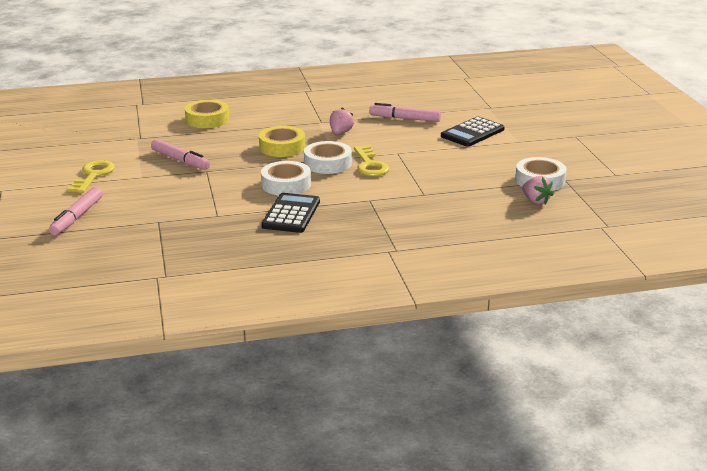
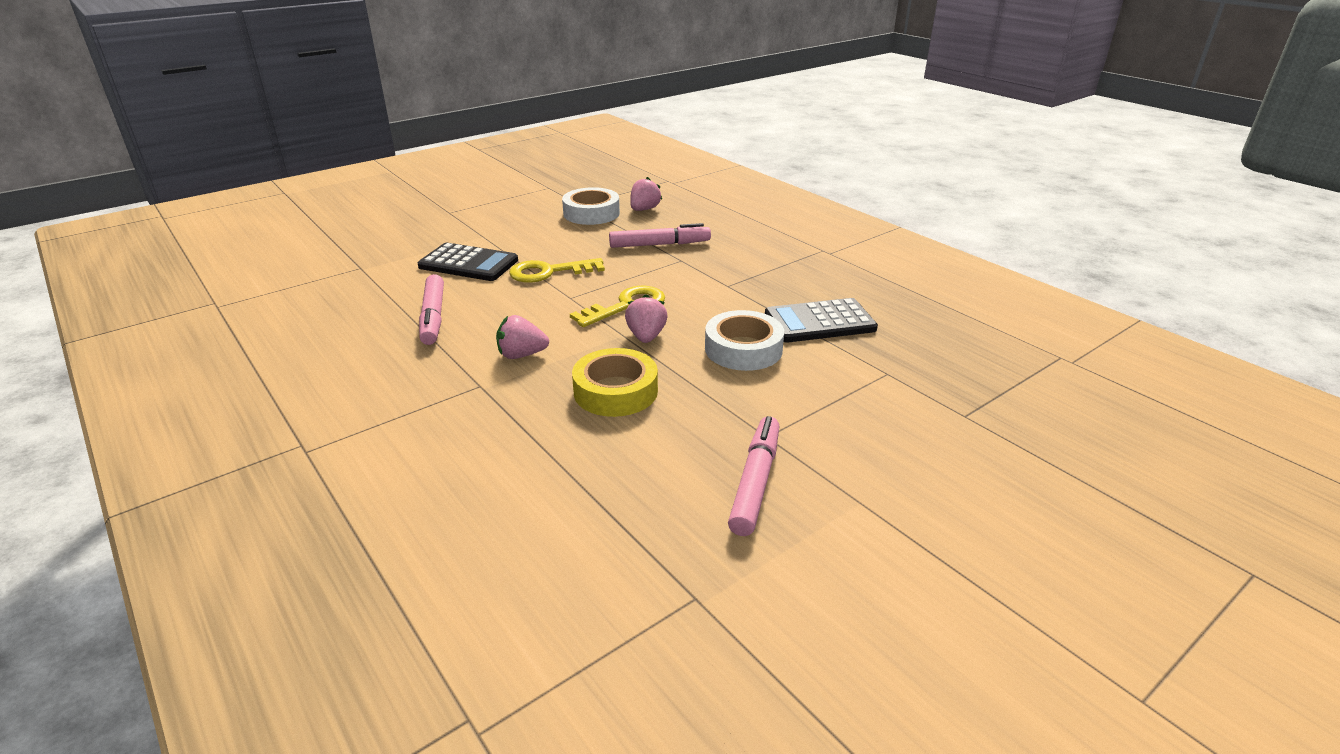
camera: 115 degrees left, 5 degrees up
pink marker [49,187,103,235] -> pink marker moved to [609,223,711,248]
yellow key [67,160,115,193] -> yellow key moved to [509,258,605,283]
yellow tape [185,100,229,128] -> none
white tape [304,141,352,174] -> pink strawberry [625,294,667,343]

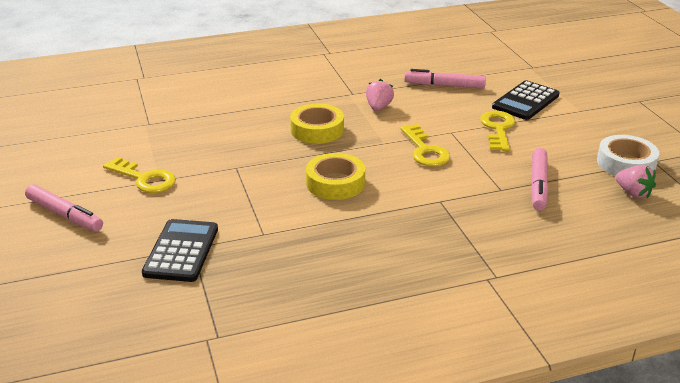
camera: 110 degrees right, 0 degrees up
pink strawberry [625,294,667,343] -> none
white tape [705,310,784,371] -> yellow tape [306,153,365,200]
pink marker [728,416,779,536] -> pink marker moved to [25,185,103,231]
black calculator [765,298,878,343] -> black calculator moved to [142,219,218,282]
none -> yellow key [103,157,176,193]

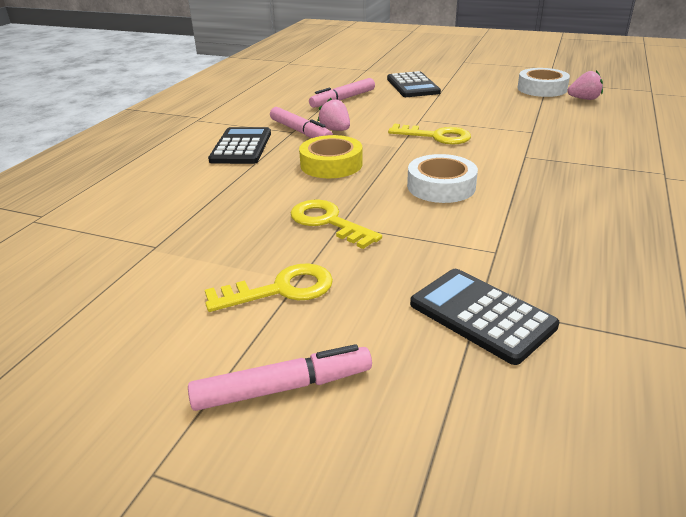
camera: 50 degrees left, 0 degrees up
yellow tape [306,153,365,200] -> white tape [407,154,478,203]
yellow key [480,111,516,151] -> yellow key moved to [291,200,382,249]
pink marker [531,148,549,210] -> pink marker moved to [270,107,333,138]
none -> black calculator [208,127,271,164]

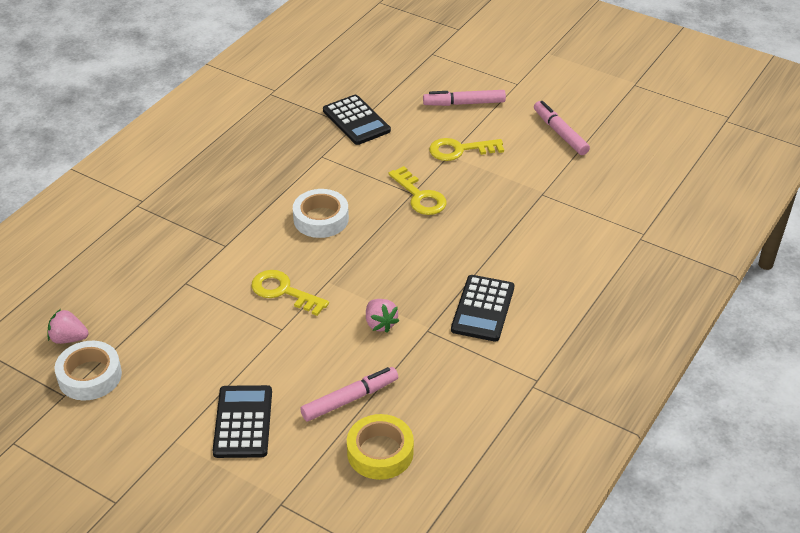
camera: 170 degrees left, 10 degrees up
pink marker [270,107,333,138] -> pink marker moved to [534,101,590,155]
yellow tape [299,135,363,178] -> yellow tape moved to [347,414,414,480]

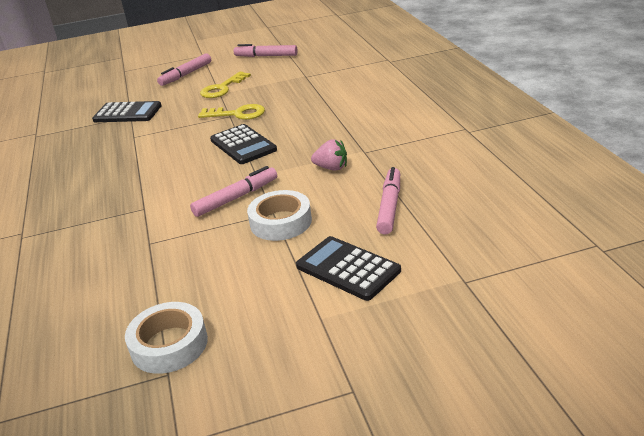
camera: 45 degrees left, 10 degrees down
pink strawberry [48,309,89,344] -> none
yellow key [252,270,329,316] -> pink marker [190,166,277,217]
white tape [293,189,349,238] -> white tape moved to [247,190,312,241]
yellow tape [347,414,414,480] -> none
black calculator [451,275,514,342] -> black calculator moved to [210,124,277,164]

